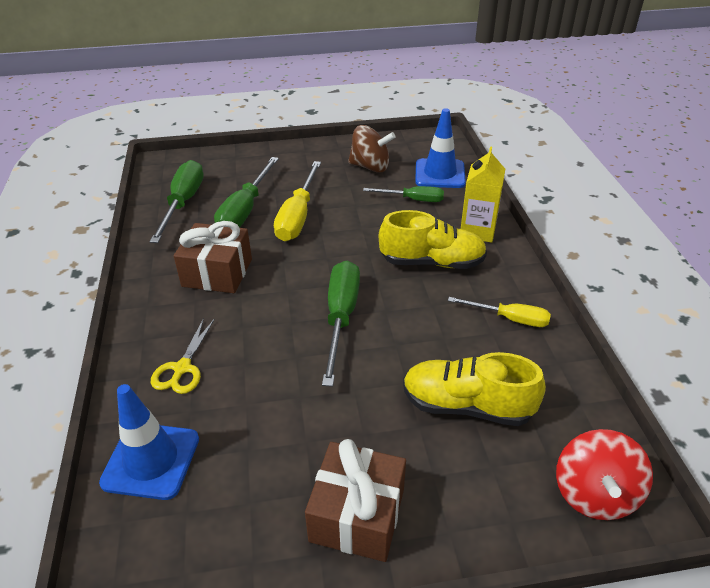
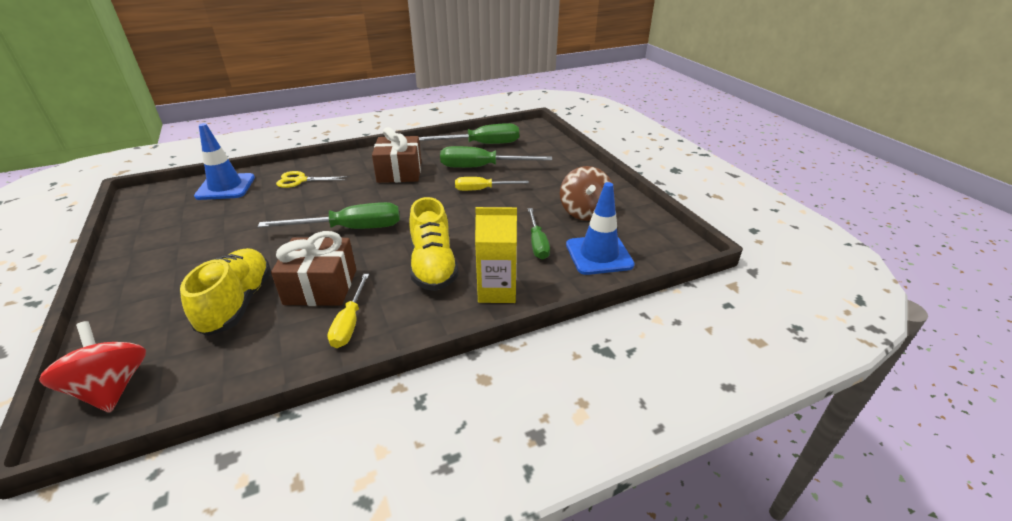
camera: 75 degrees right, 5 degrees down
yellow screwdriver [274,161,321,241] -> yellow screwdriver [455,177,529,191], size x0.62
brown gift [305,439,406,562] -> brown gift moved to [271,231,356,306]
red spinning top [556,429,653,520] -> red spinning top turned 60 degrees clockwise [39,321,146,413]

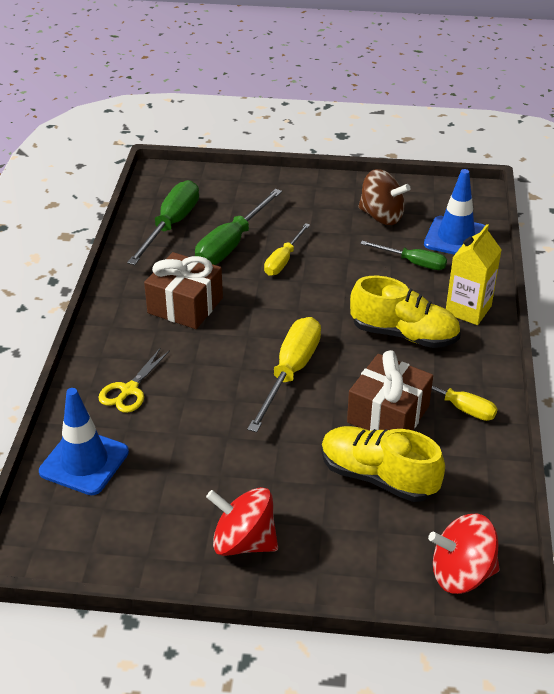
camera: 60 degrees left, 5 degrees up
green screwdriver [258,202,400,229] -> yellow screwdriver [247,317,321,432]
none -> red spinning top [206,487,278,556]

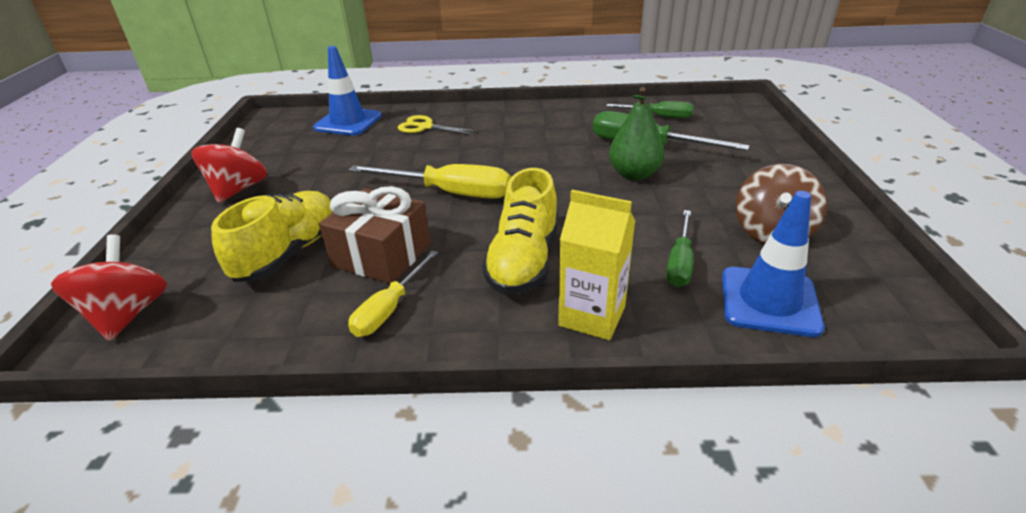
camera: 85 degrees right, 5 degrees down
green screwdriver [127,180,199,265] -> green screwdriver [607,101,693,119], size x0.62
brown gift [144,252,223,329] -> none
yellow screwdriver [264,223,310,276] -> green pear [609,87,665,180]

